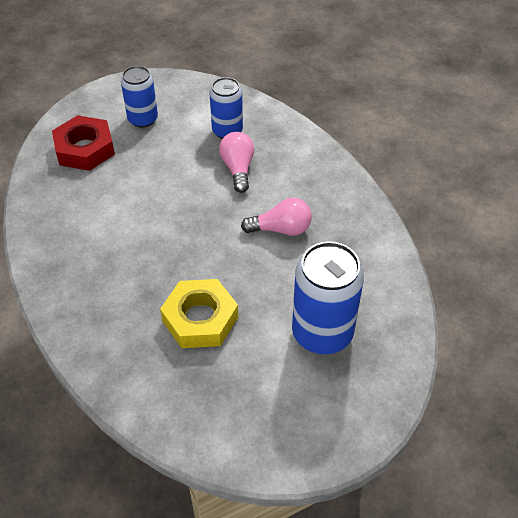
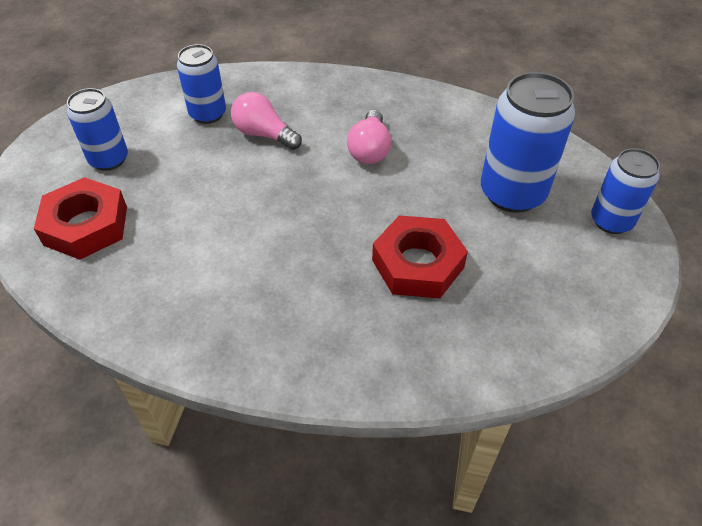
camera: 50 degrees left, 0 degrees up
yellow nut [160,279,238,348] -> red nut [372,215,468,298]
pink light bulb [241,198,312,236] -> pink light bulb turned 150 degrees clockwise [347,110,391,164]
none -> blue can [591,148,660,234]

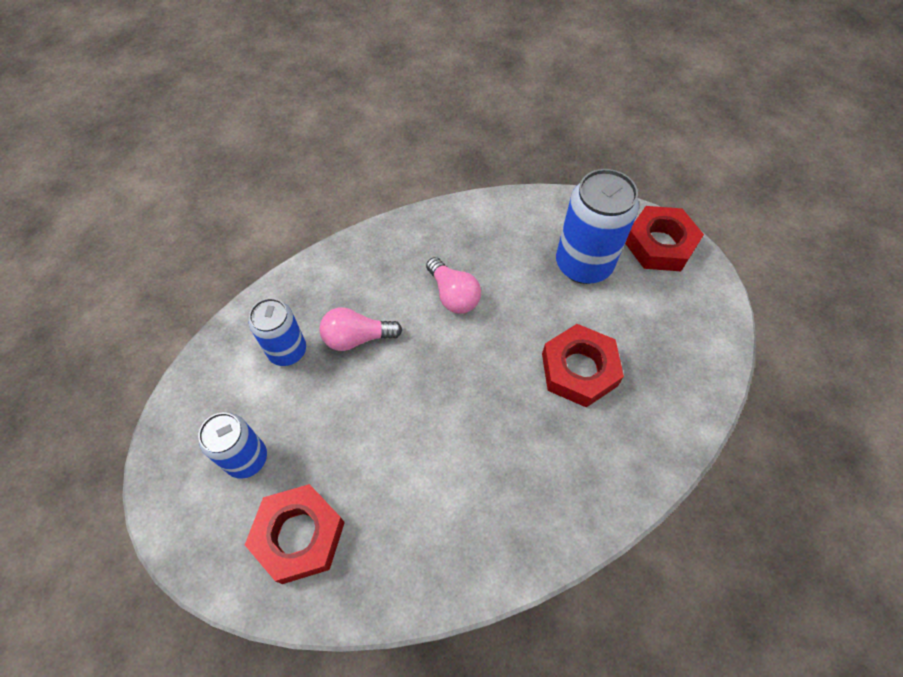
camera: 40 degrees left, 10 degrees up
blue can [591,148,660,234] -> red nut [625,206,704,271]

